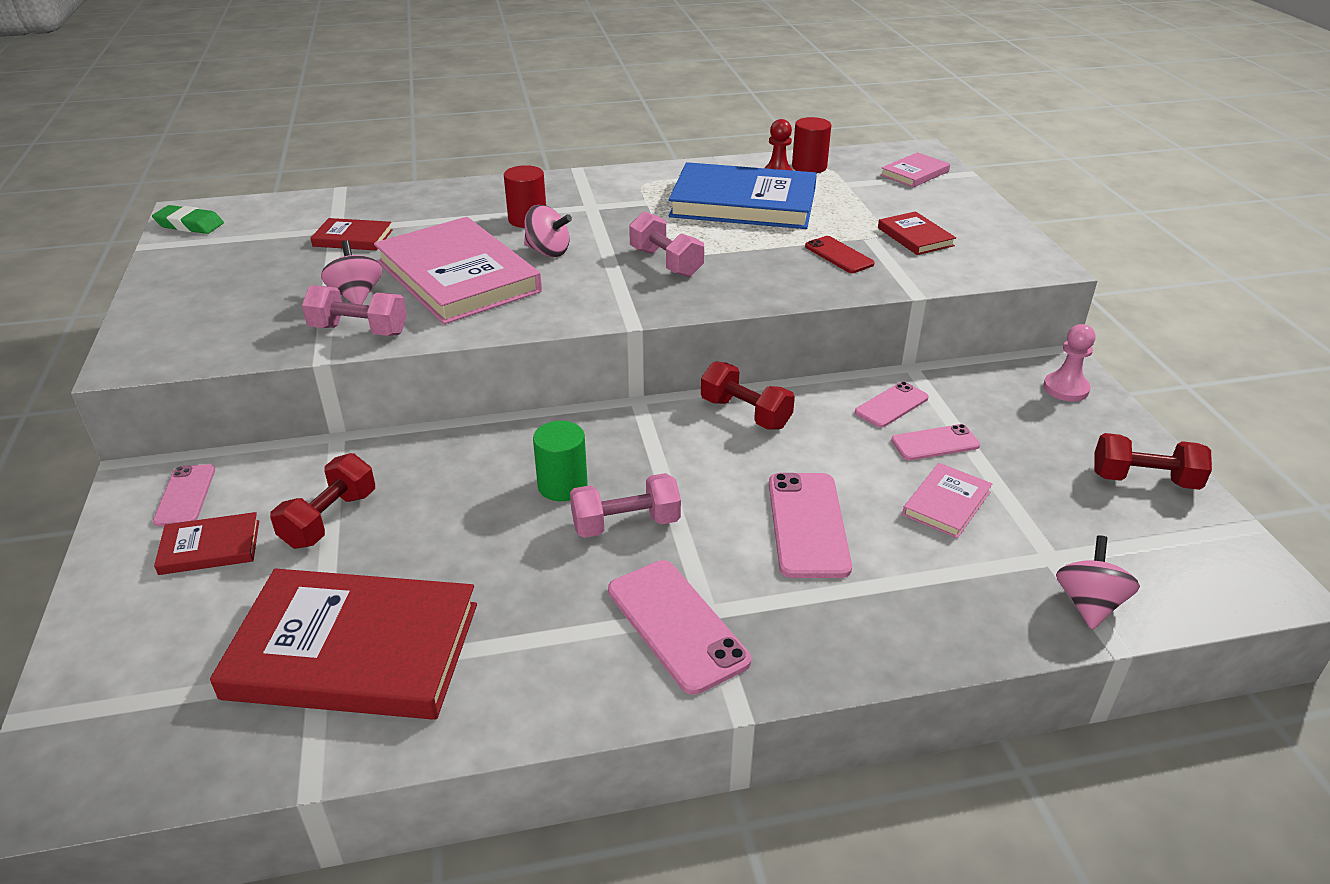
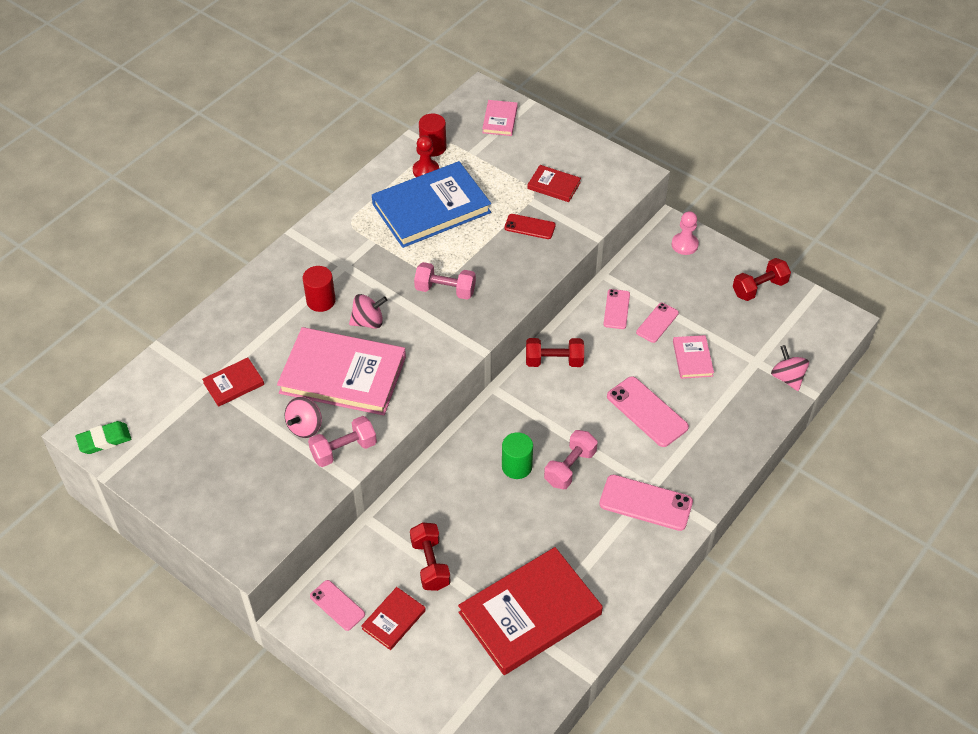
camera: 40 degrees left, 15 degrees up
pink spinning top [321,240,382,305] -> pink spinning top turned 90 degrees counterclockwise [285,397,322,438]

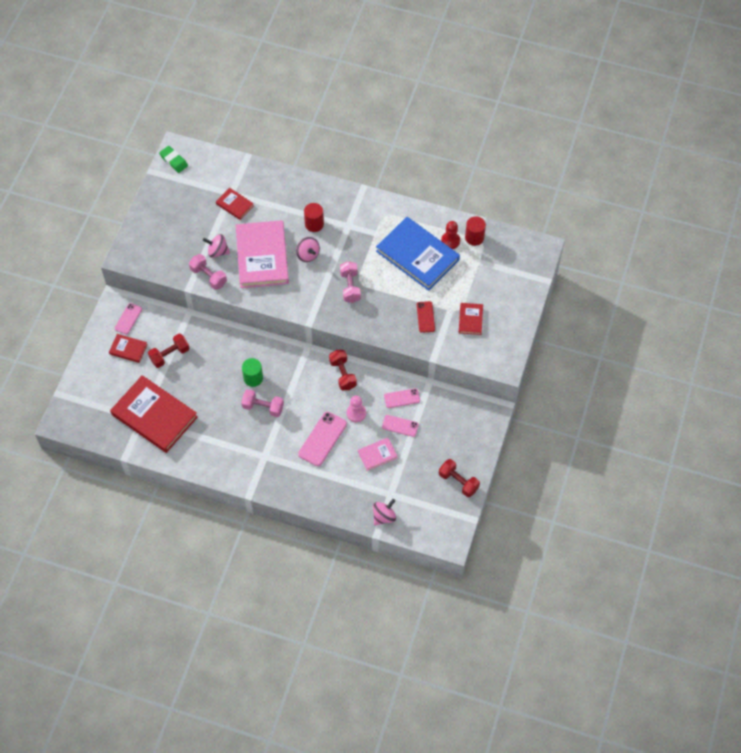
camera: 70 degrees right, 10 degrees up
pink book [482,100,518,136] -> none
pink phone [599,475,693,531] -> none
pink pawn [672,211,699,255] -> pink pawn moved to [346,395,366,422]

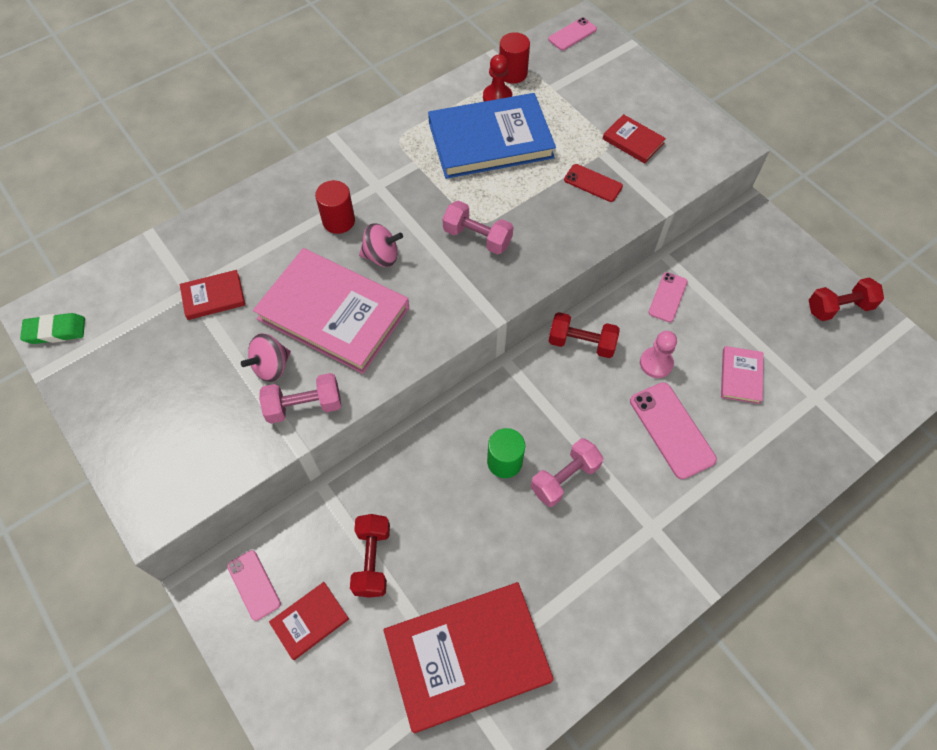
camera: 55 degrees left, 0 degrees up
pink spinning top [373,499,396,526] -> none
pink phone [382,415,419,437] -> pink phone moved to [548,17,597,51]

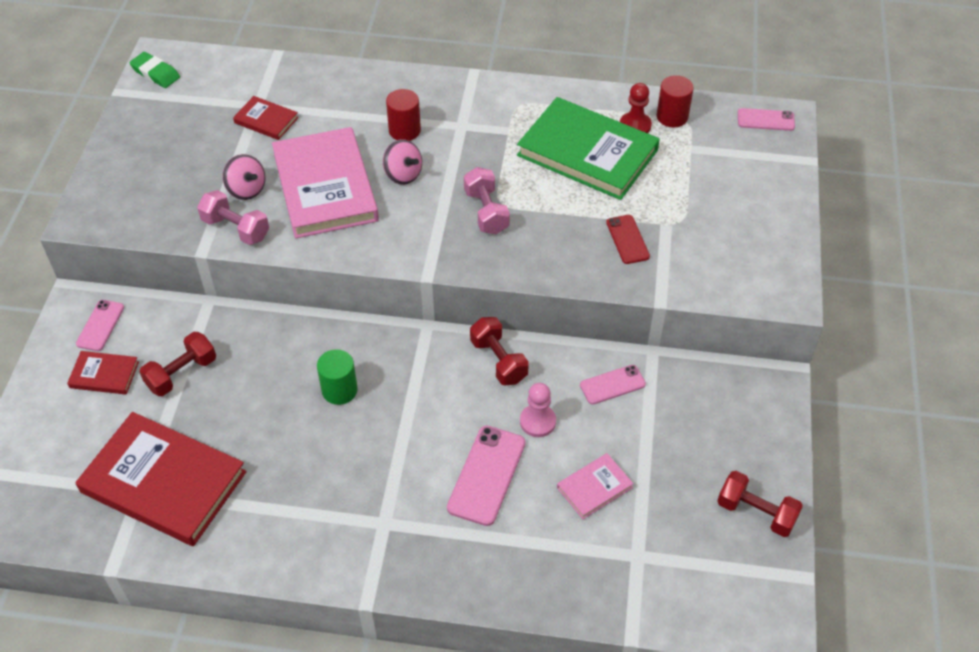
camera: 45 degrees right, 10 degrees down
pink spinning top [241,333,291,382] -> pink spinning top turned 135 degrees counterclockwise [223,154,265,200]
blue book [428,93,556,179] -> green book [517,97,660,200]
pink dumbbell [531,438,603,507] -> none
red book [603,114,666,164] -> none

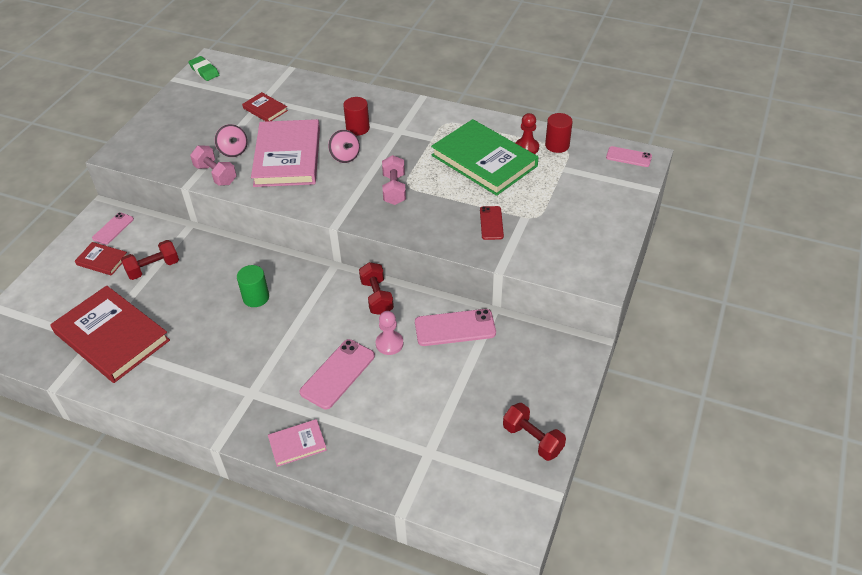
camera: 15 degrees right, 5 degrees down
pink book [557,453,634,519] -> pink book moved to [268,419,327,467]
pink phone [580,365,646,404] -> pink phone [415,309,496,346], size x1.63

